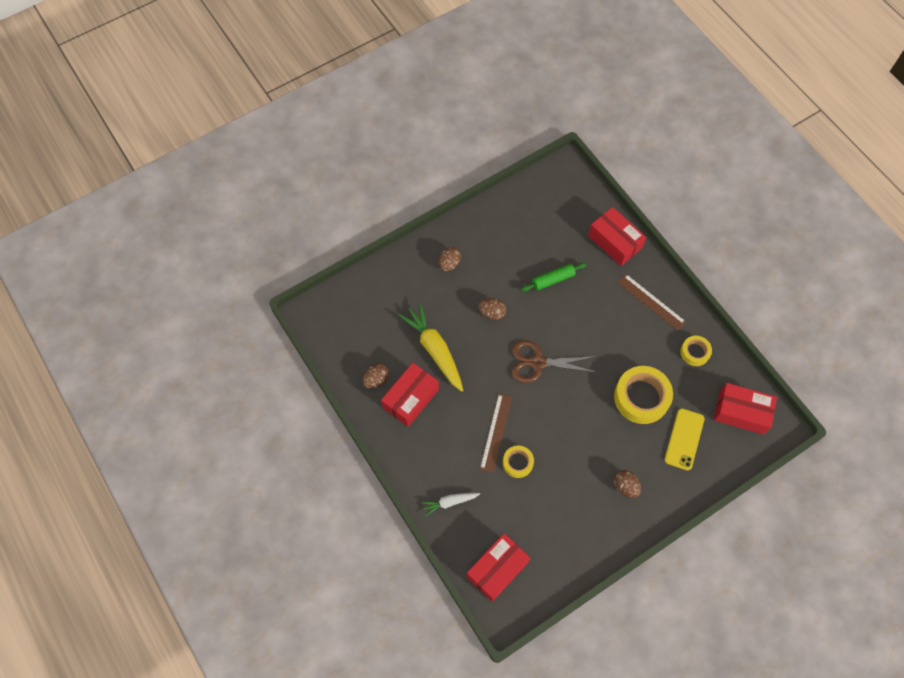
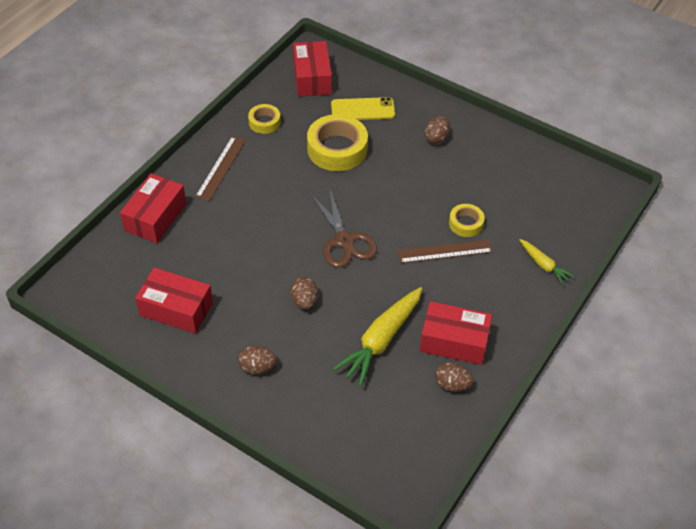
camera: 115 degrees left, 15 degrees down
white carrot [421,493,480,516] -> yellow carrot [520,239,574,285]
red box [467,533,530,602] -> red box moved to [135,267,213,334]
green rolling pin [521,262,587,292] -> none

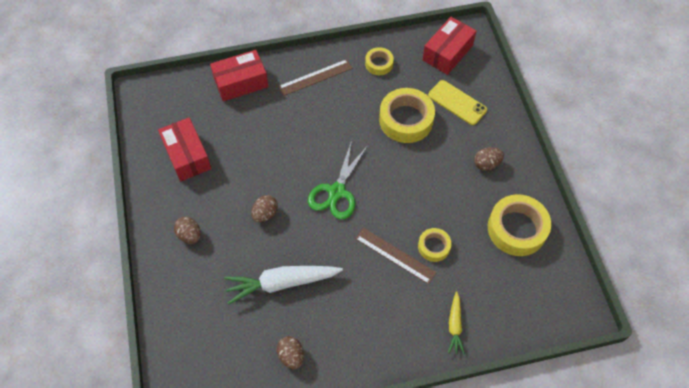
camera: 45 degrees right, 10 degrees up
brown scissors [311,190,377,268] -> green scissors [308,140,368,219]
yellow carrot [333,287,422,386] -> white carrot [224,266,343,305]
red box [419,301,492,365] -> none
none -> yellow tape [488,194,551,256]

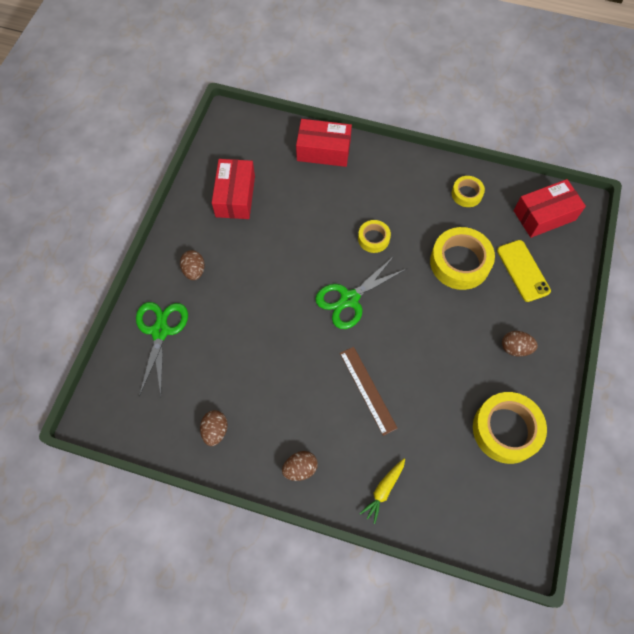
camera: 30 degrees right, 5 degrees up
white carrot [224,266,343,305] -> none
brown egg [251,195,278,222] -> brown egg moved to [282,451,318,481]
brown ruler [278,59,353,96] -> none
yellow tape [418,228,451,262] -> yellow tape moved to [358,220,391,253]
none -> green scissors [136,302,188,396]

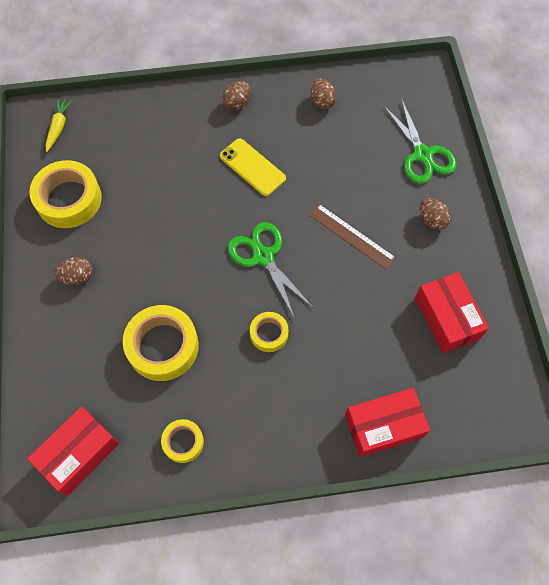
camera: 155 degrees right, 0 degrees up
green scissors [315,256,406,329] -> green scissors turned 60 degrees counterclockwise [228,222,313,319]
brown ruler [340,347,398,436] -> brown ruler moved to [309,204,396,270]
yellow carrot [359,458,405,524] -> yellow carrot moved to [45,99,72,152]
yellow phone [497,240,551,302] -> yellow phone moved to [220,138,286,196]

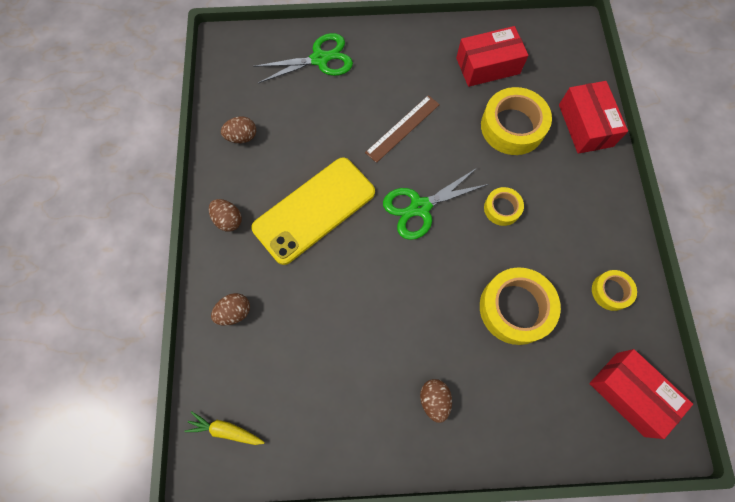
camera: 85 degrees left, 5 degrees up
yellow tape [29,160,102,228] -> yellow tape moved to [481,87,552,155]
yellow phone [220,138,286,196] -> yellow phone [251,157,375,265], size x1.68
brown egg [420,198,451,230] -> brown egg moved to [211,293,250,326]

